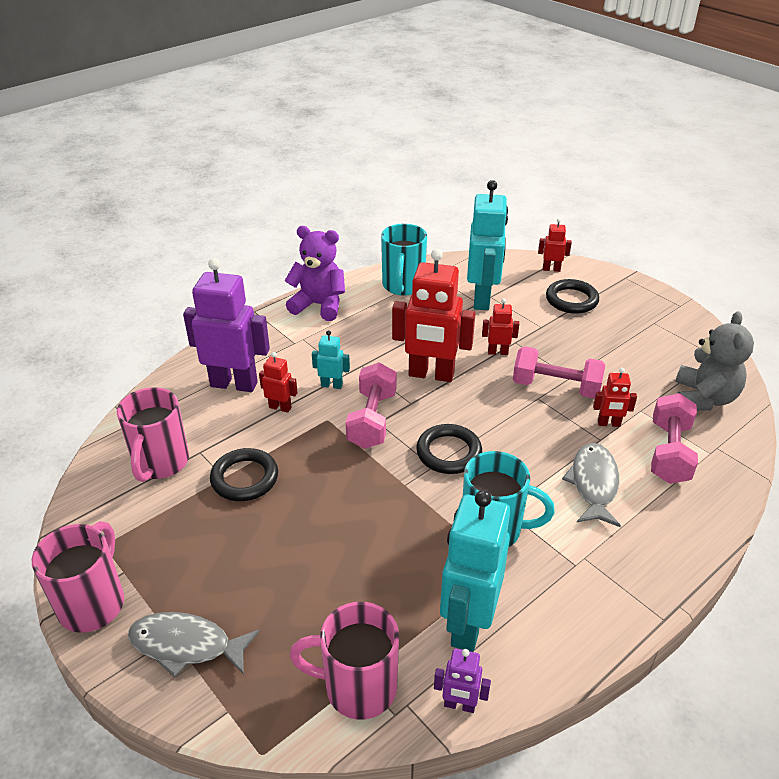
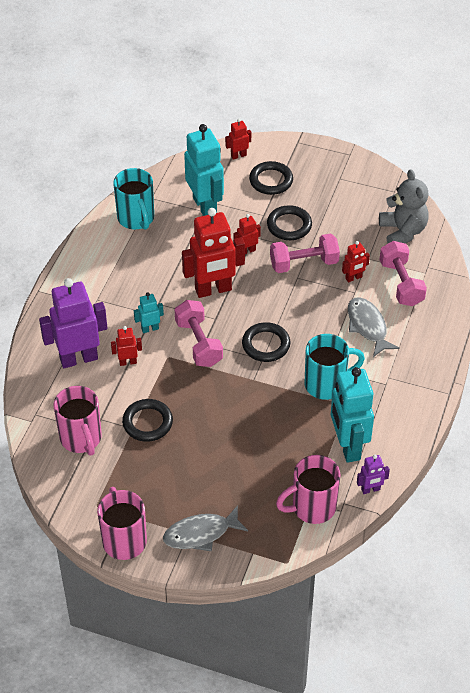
camera: 30 degrees left, 10 degrees up
purple teddy bear [285,226,345,321] -> none
none -> black ring [267,205,312,240]

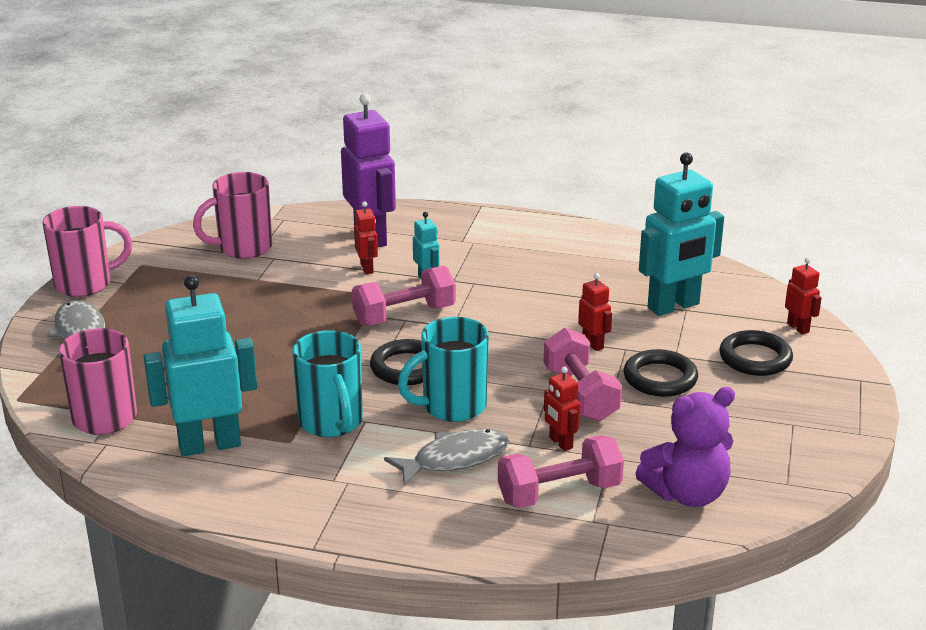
camera: 85 degrees right, 20 degrees down
turquoise mug [113,168,154,230] -> turquoise mug moved to [398,317,489,422]
black ring [122,399,173,442] -> none
red robot [182,208,245,298] -> none
purple robot [357,455,390,494] -> none
grey teddy bear [379,169,429,243] -> purple teddy bear [635,387,735,507]

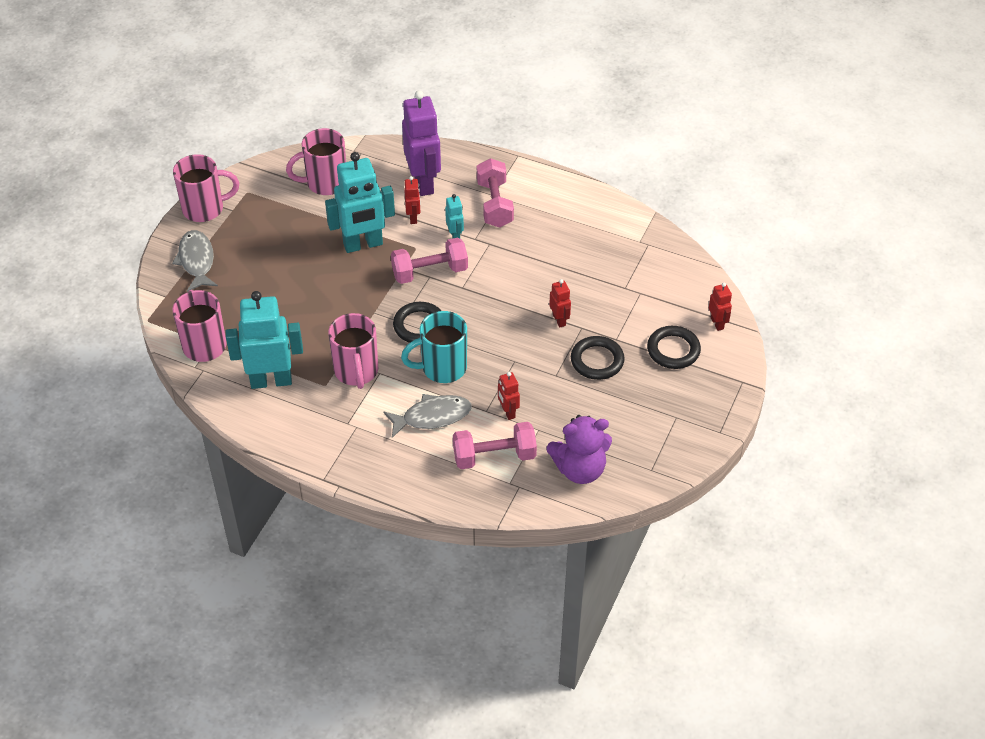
camera: 10 degrees right, 20 degrees up
turquoise mug [292,330,363,437] -> pink mug [328,313,378,389]
pink dumbbell [543,328,622,421] -> pink dumbbell moved to [477,158,514,228]
turquoise robot [639,153,724,316] -> turquoise robot moved to [325,152,395,253]

